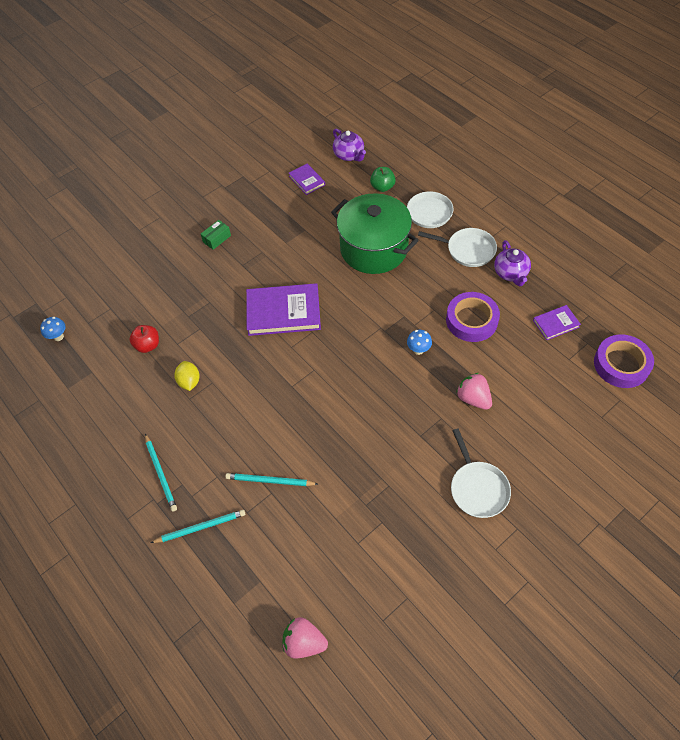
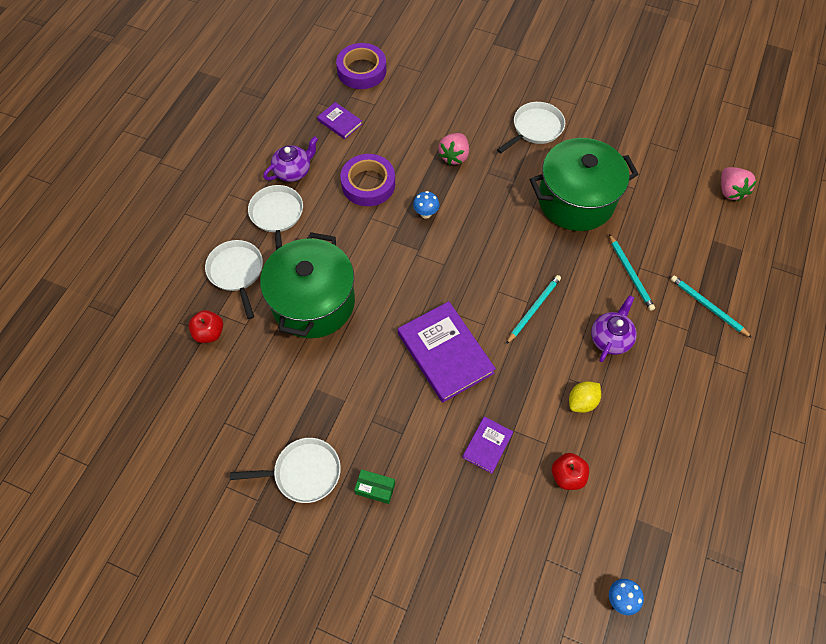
camera: 120 degrees left, 5 degrees up
turquoise pencil [145,434,177,511] -> turquoise pencil moved to [506,275,561,344]
purple book [289,164,325,195] -> purple book moved to [462,416,513,474]
purple teapot [333,129,366,161] -> purple teapot moved to [591,295,637,362]
green apple [370,167,396,192] -> red apple [188,310,223,343]
none -> white pan [230,438,341,503]
none -> green pot [530,138,639,231]

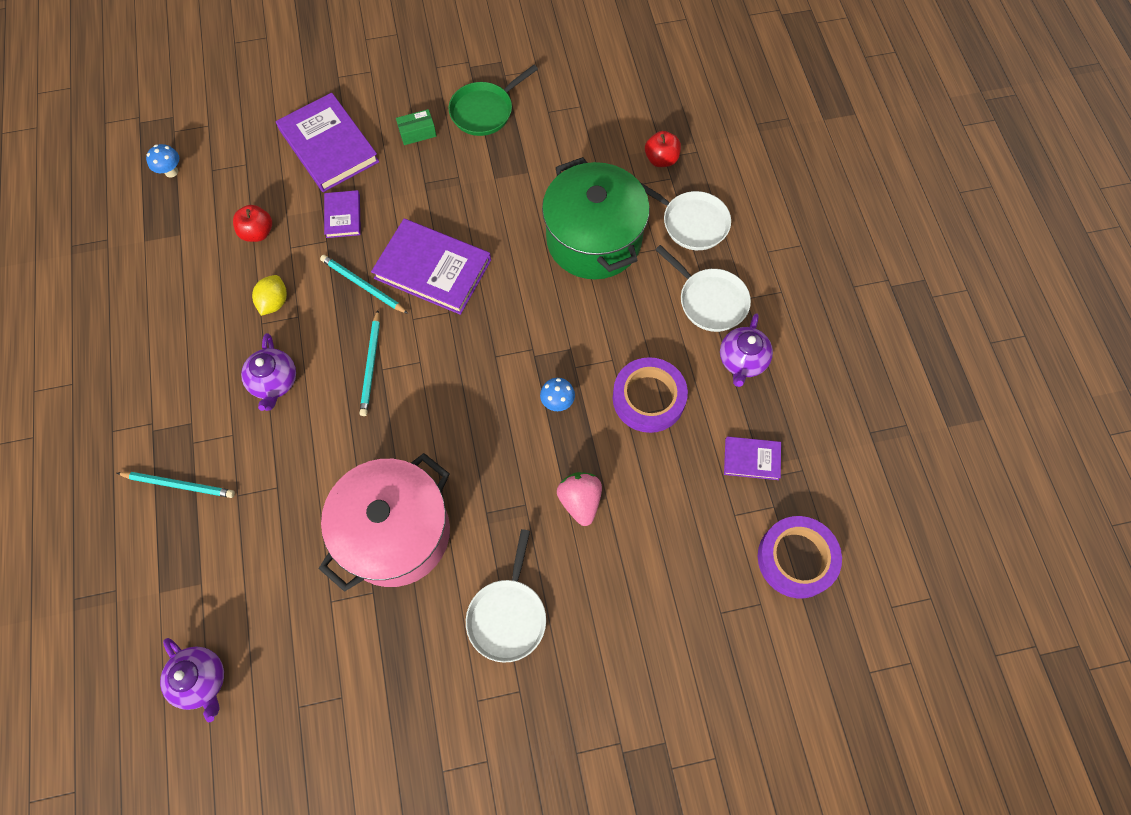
camera: 145 degrees right, 5 degrees up
white pan [230,438,341,503] -> green pan [449,65,538,136]
green pot [530,138,639,231] -> pink pot [319,453,450,592]
turquoise pencil [609,234,655,311] -> turquoise pencil moved to [320,255,408,314]
pink strawberry [721,167,756,201] -> purple teapot [160,638,224,722]
none -> purple book [276,93,379,192]

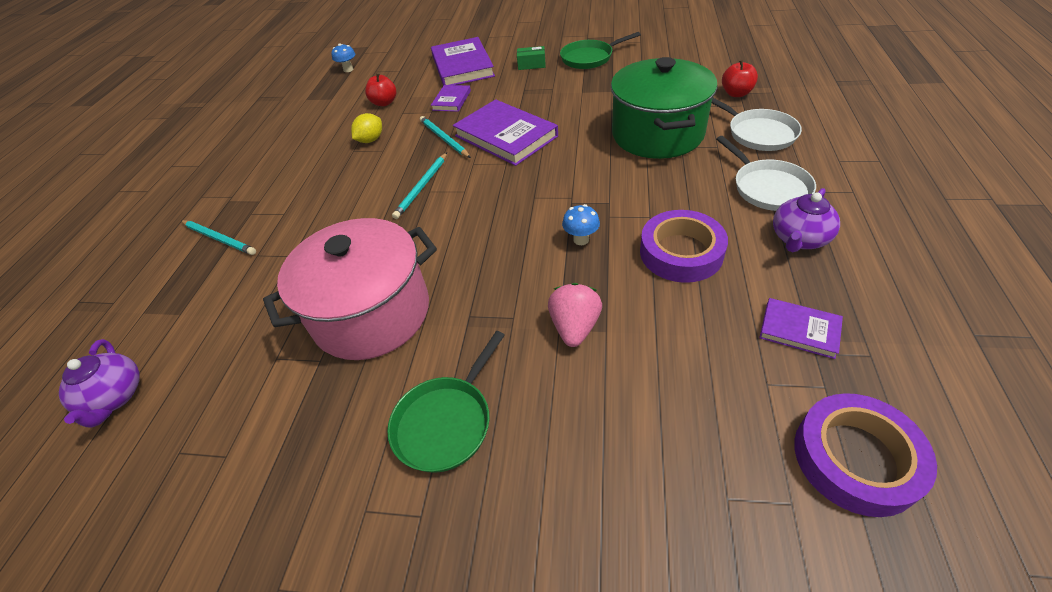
camera: 25 degrees right, 20 degrees down
purple teapot [241,333,296,411] -> none
white pan [466,529,546,663] -> green pan [387,331,505,473]

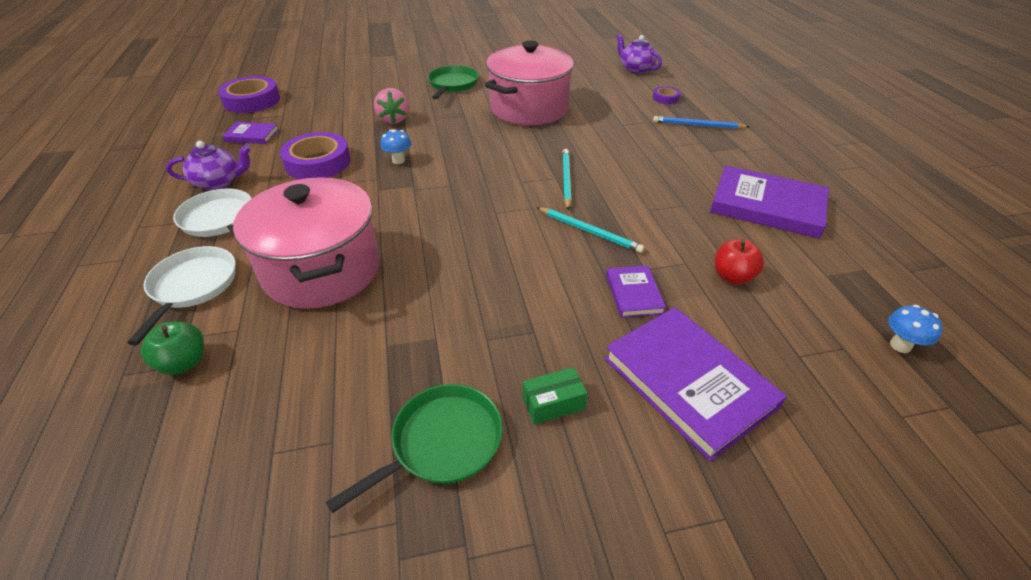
camera: 155 degrees right, 5 degrees down
turquoise pencil [181,220,256,255] -> blue pencil [653,116,749,129]
yellow lemon [351,113,382,143] -> none
purple book [453,99,558,166] -> purple book moved to [710,166,829,238]
green pot [611,57,717,159] -> pink pot [233,177,380,309]
white pan [712,97,802,151] -> white pan turned 60 degrees clockwise [127,246,236,345]
red apple [722,60,758,97] -> green apple [141,321,204,375]
purple teapot [773,188,840,252] -> purple teapot turned 60 degrees clockwise [166,141,251,190]
none -> purple tape [653,86,680,104]

